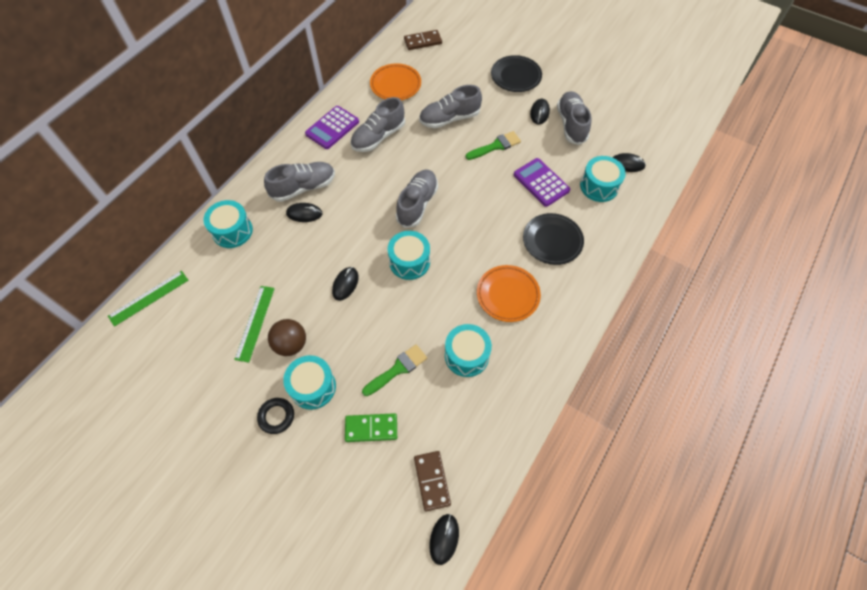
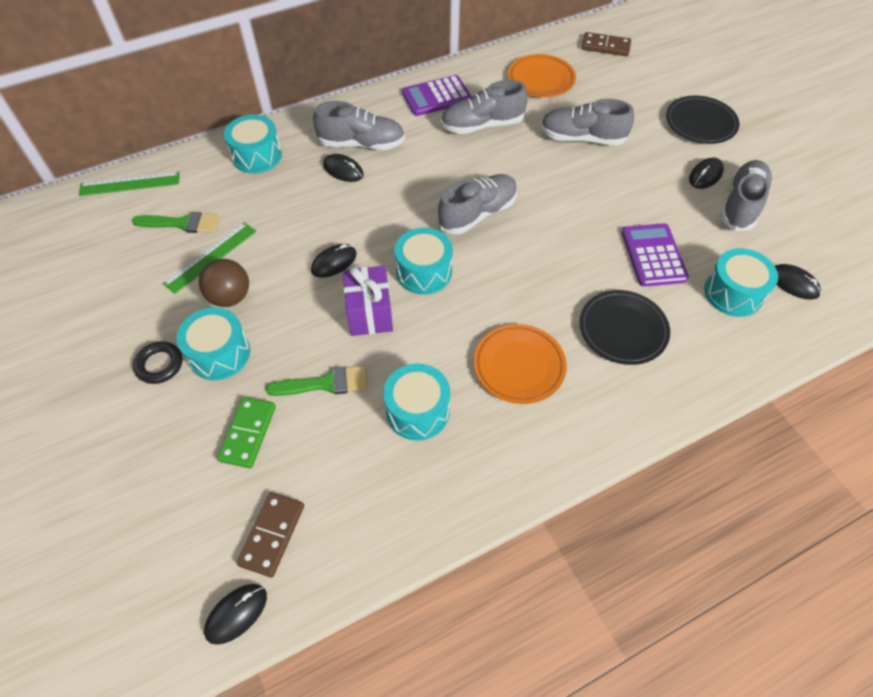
camera: 30 degrees right, 5 degrees down
green domino [345,413,397,442] -> green domino turned 75 degrees clockwise [217,397,276,468]
green brush [465,131,521,160] -> green brush moved to [132,212,219,233]
none -> purple gift [343,266,393,336]

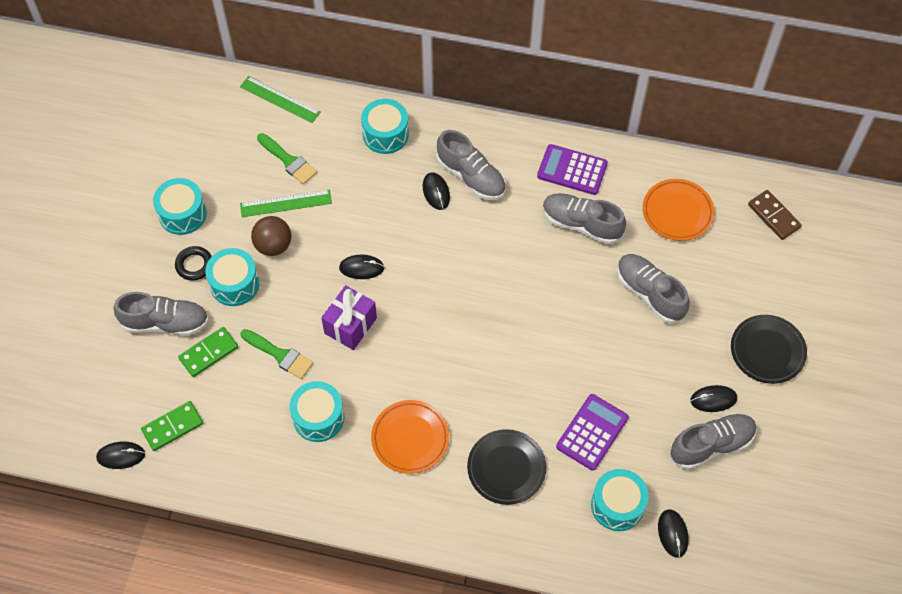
camera: 40 degrees right, 5 degrees up
brown domino [237,492,304,577] -> green domino [141,401,203,451]
turquoise drum [395,228,453,295] -> turquoise drum moved to [153,178,207,235]
grey shoe [438,174,517,234] -> grey shoe moved to [114,292,209,336]

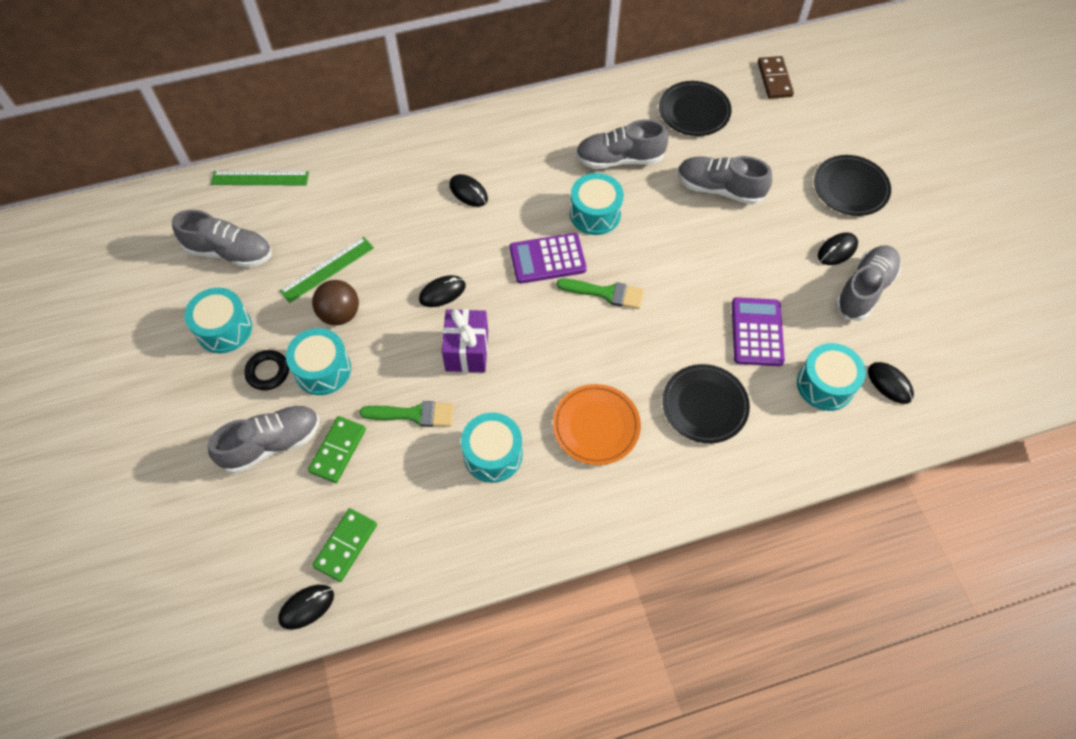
camera: 30 degrees left, 0 degrees up
green brush [257,133,317,184] -> green brush moved to [556,279,644,309]
turquoise drum [361,99,409,154] -> turquoise drum moved to [570,173,624,235]
grey shoe [437,130,506,200] -> grey shoe moved to [172,210,272,268]
purple calculator [537,144,608,195] -> purple calculator moved to [510,233,587,284]
orange plate [642,179,715,241] -> black plate [659,81,731,136]
brown domino [748,190,802,240] -> brown domino turned 60 degrees clockwise [758,56,794,99]

